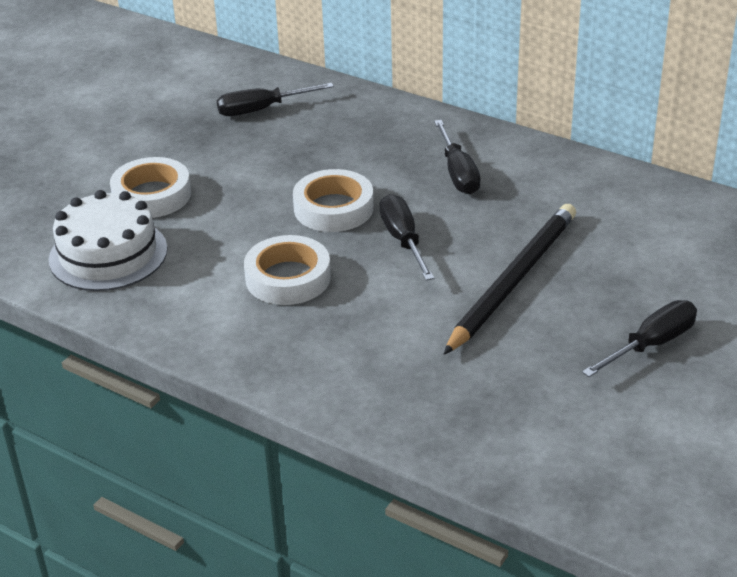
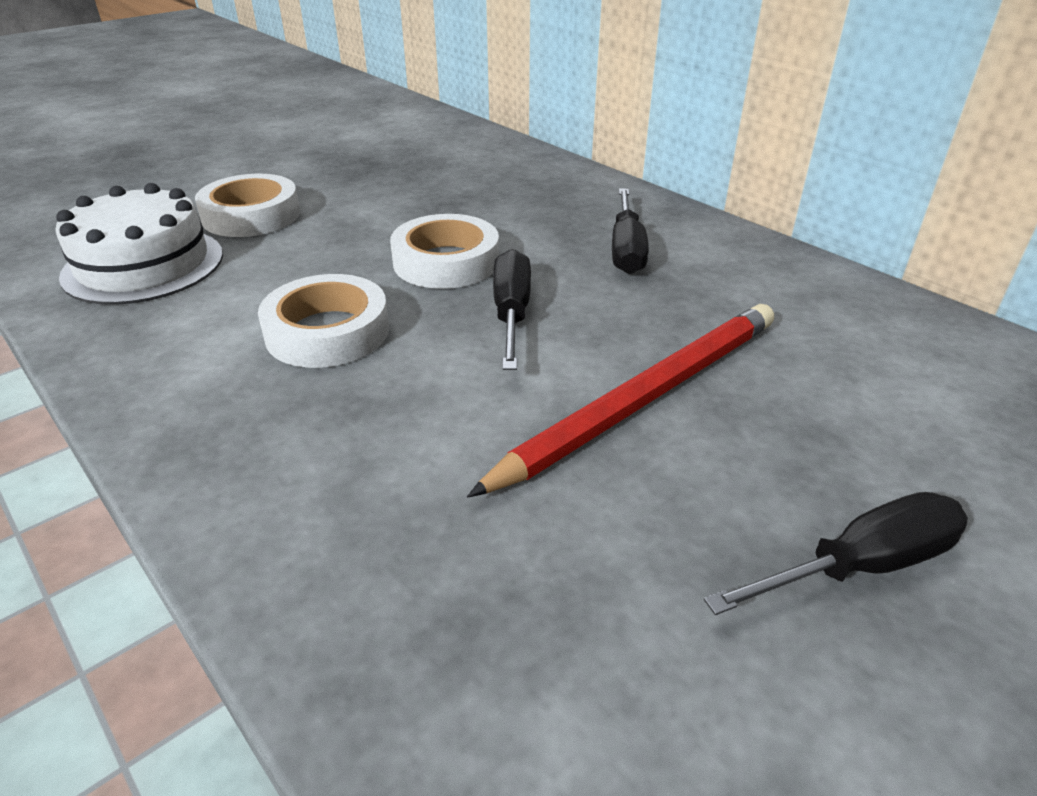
camera: 15 degrees right, 0 degrees up
black screwdriver [217,83,334,116] -> none
black pencil [444,204,576,355] -> red pencil [467,304,774,497]

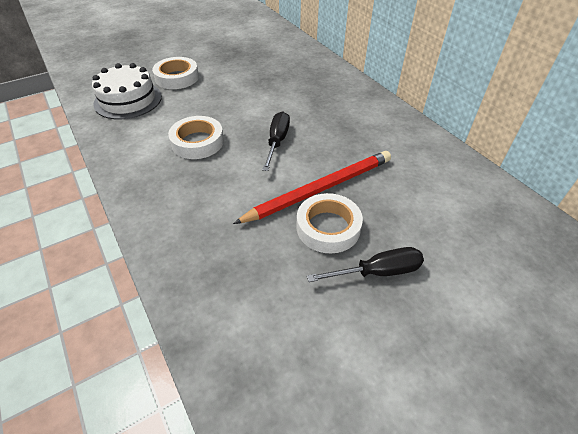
camera: 10 degrees right, 10 degrees up
white tape [390,214,499,289] -> white tape moved to [296,193,363,253]
black screwdriver [612,188,649,274] -> none

